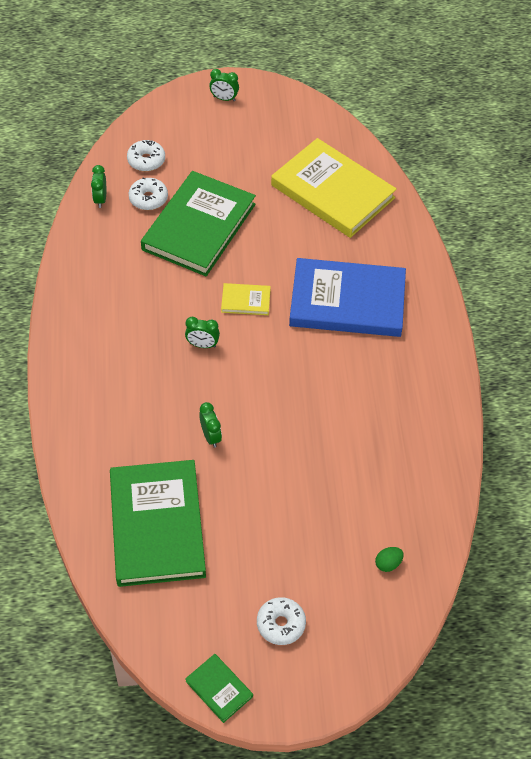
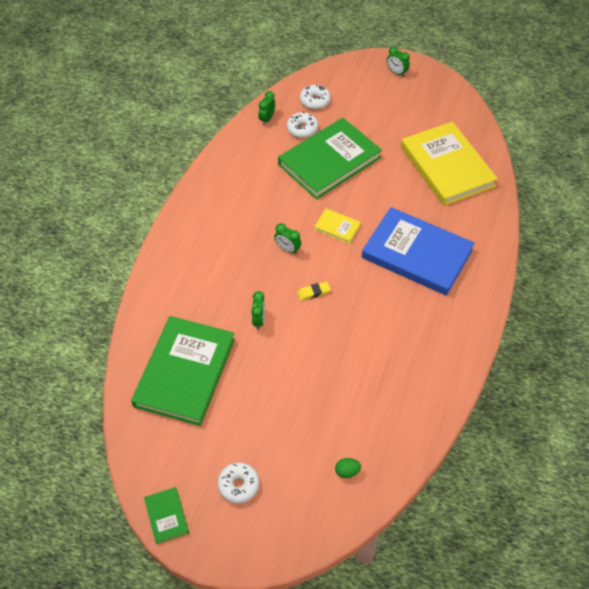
camera: 25 degrees right, 0 degrees up
none -> yellow eraser [297,282,331,301]

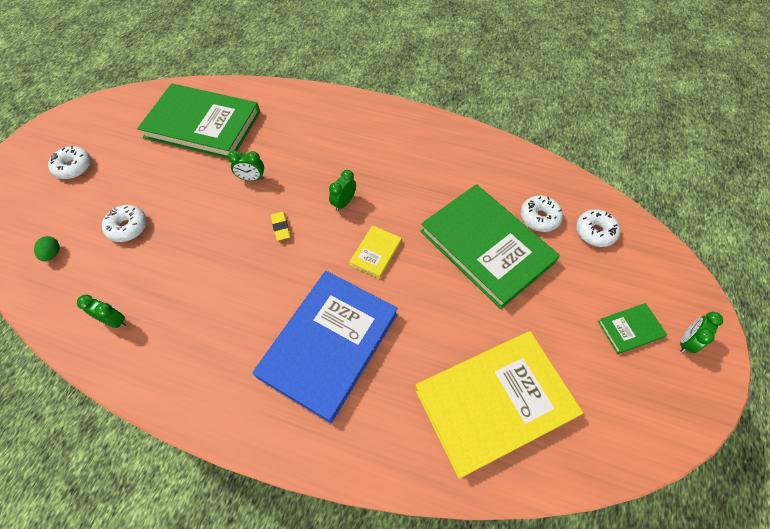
camera: 90 degrees right, 5 degrees up
green book [144,487,189,544] -> green book moved to [598,303,667,354]
green clock [258,91,275,125] -> green clock moved to [77,295,126,328]
none -> white donut [102,205,147,242]

